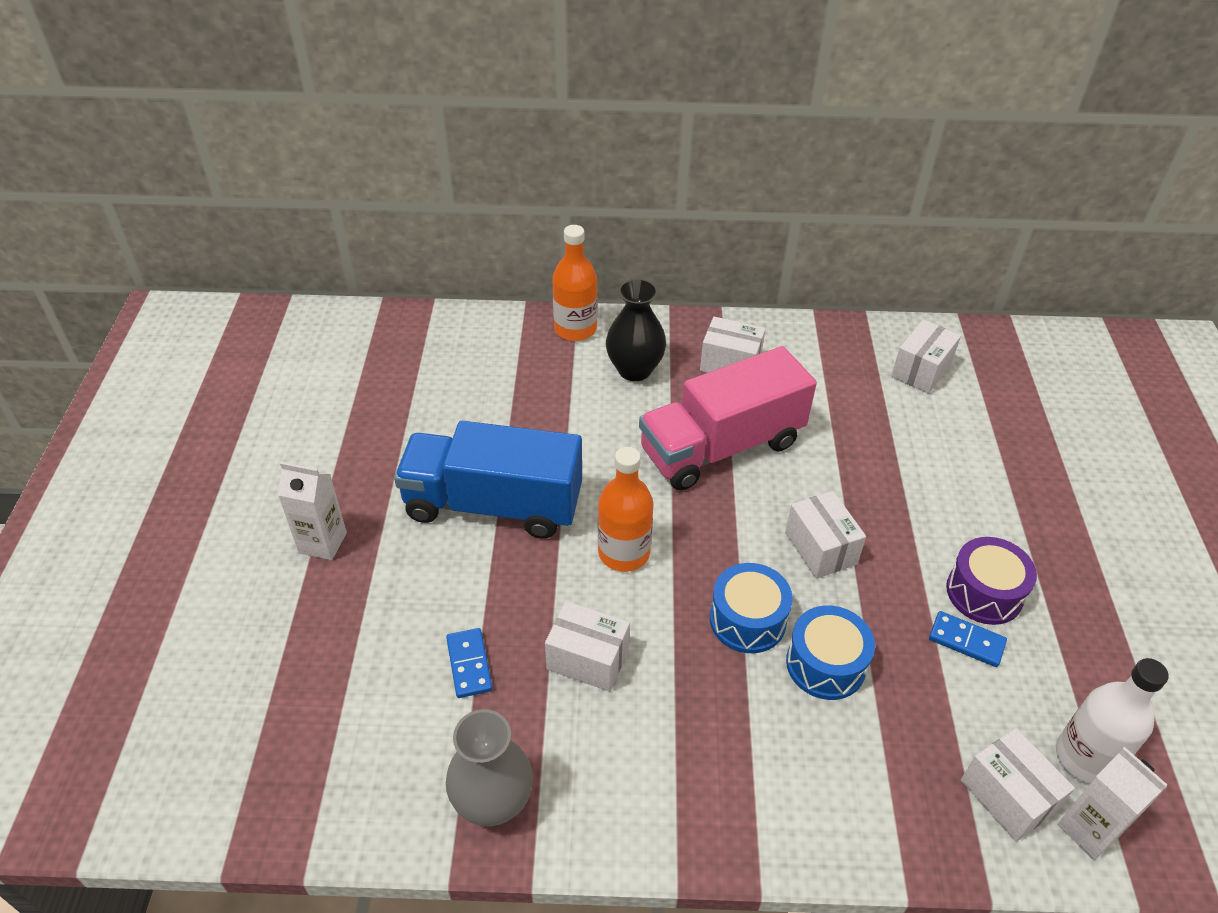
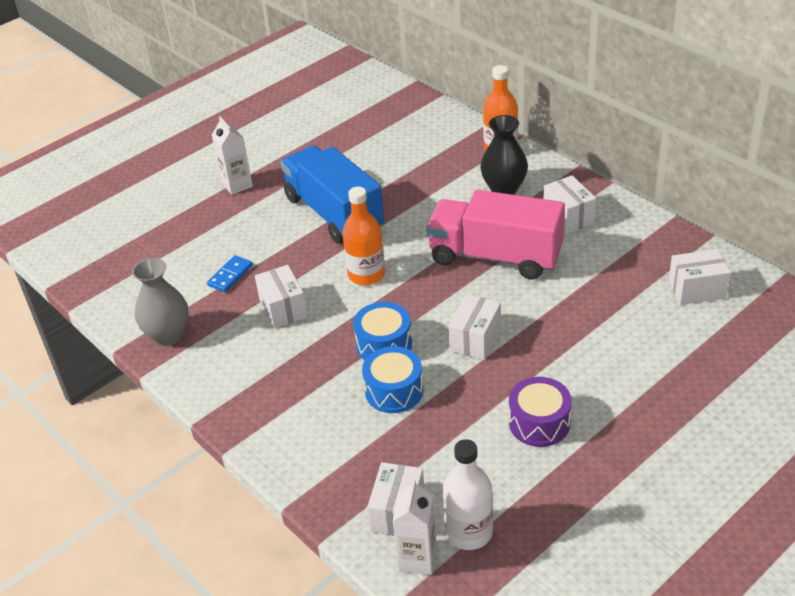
camera: 50 degrees right, 5 degrees down
blue domino [929,611,1007,667] -> none

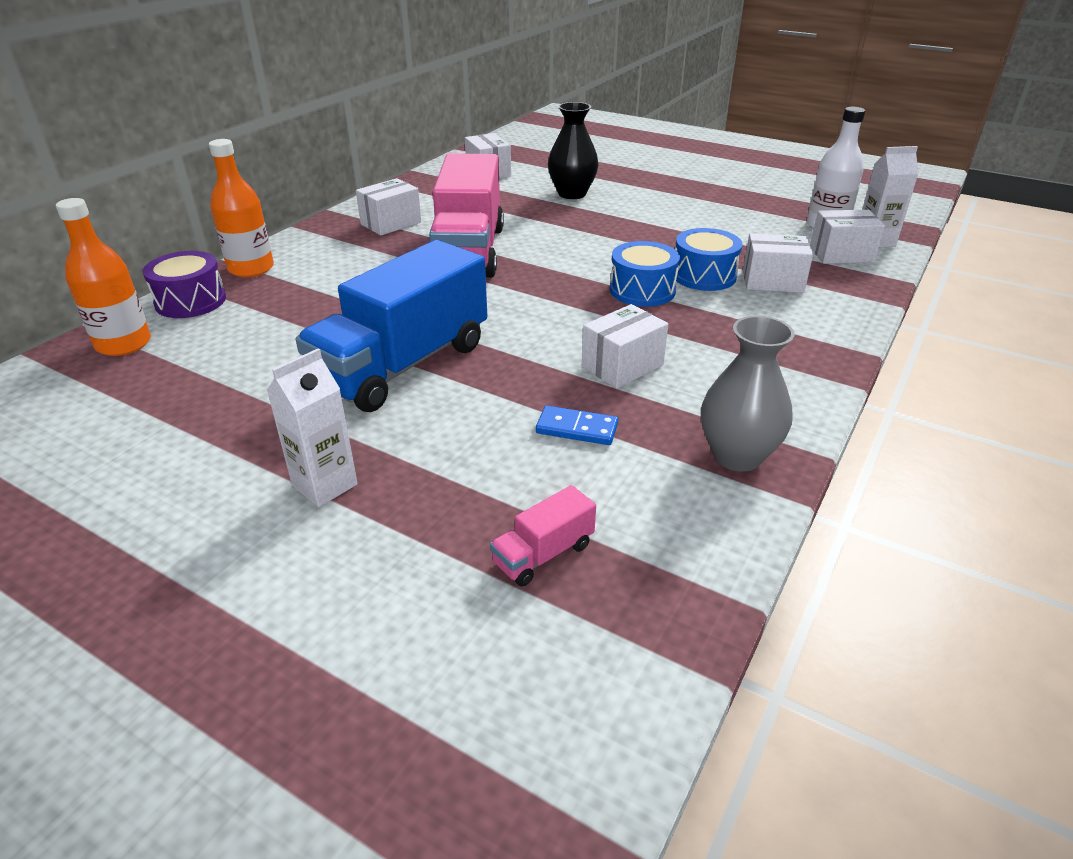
camera: 110 degrees left, 5 degrees down
orange bottle [342,187,385,285] -> orange bottle moved to [56,198,151,356]
white box [448,294,501,360] -> white box moved to [743,233,813,293]
black vase [480,115,528,195] -> black vase moved to [548,102,598,199]
purple drum [509,377,572,447] -> purple drum moved to [143,251,226,318]
none -> pink truck [490,485,596,587]

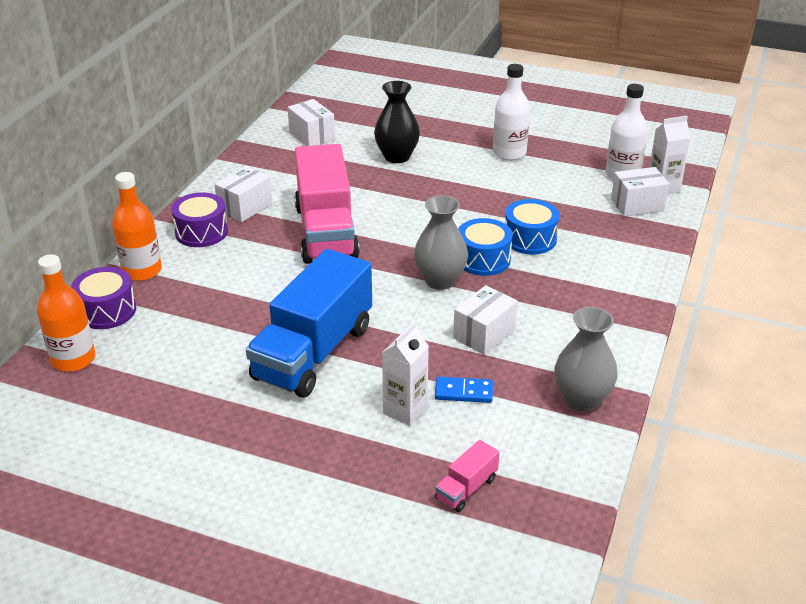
camera: 10 degrees left, 0 degrees up
white carton [267,348,358,507] -> white carton moved to [382,322,429,426]
white box [743,233,813,293] -> none
none -> purple drum [171,192,228,247]
none -> grey vase [414,195,468,290]
none -> white bottle [493,64,530,161]

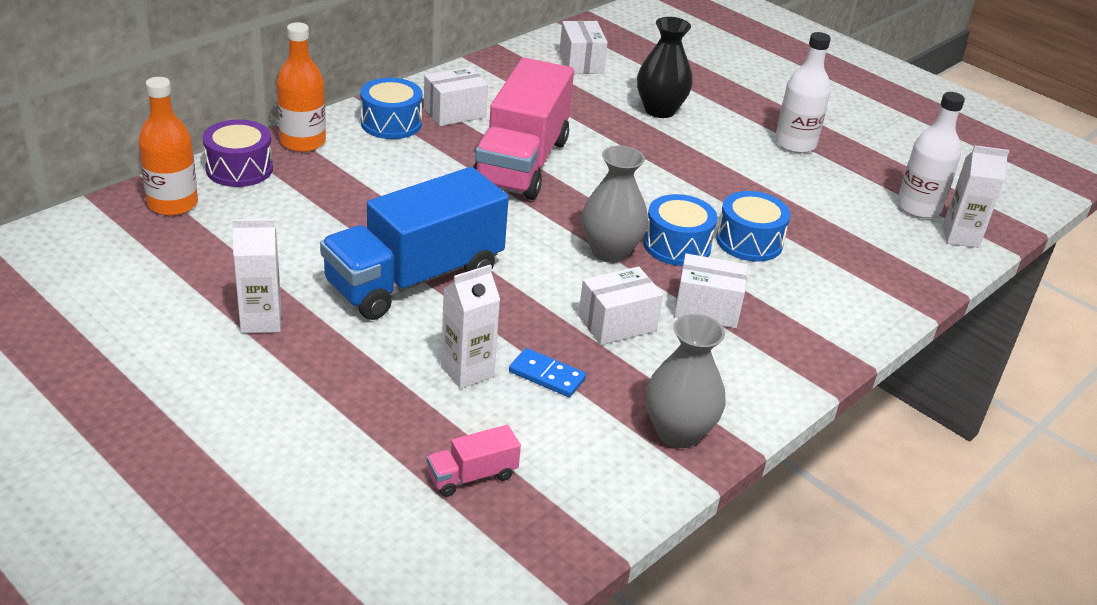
camera: 20 degrees right, 0 degrees up
purple drum [171,192,228,247] -> blue drum [360,78,422,139]
white box [611,167,669,217] -> white box moved to [674,253,748,328]
none -> white carton [232,219,281,333]

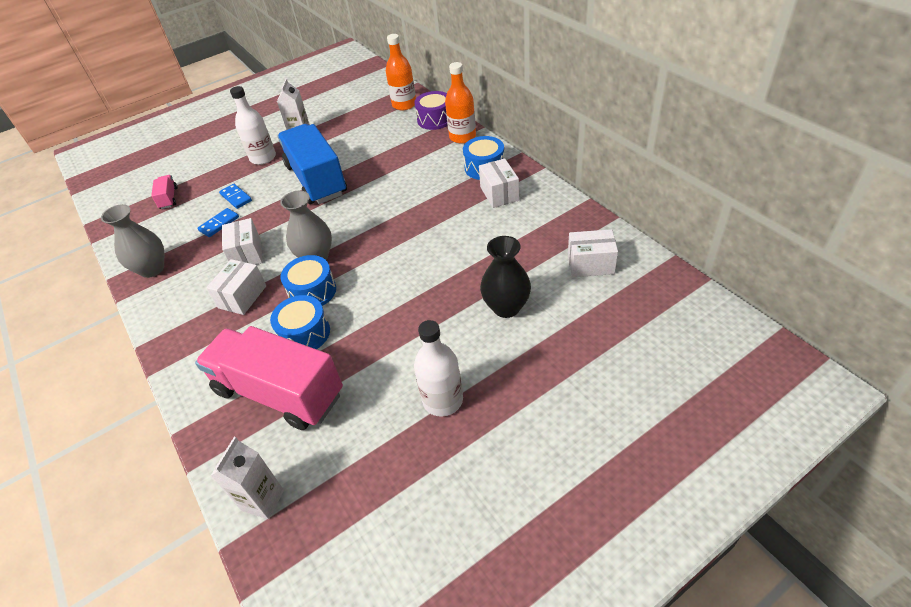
camera: 110 degrees right, 10 degrees up
white carton [441,264,500,389] -> blue domino [219,184,252,209]
pink truck [473,58,574,200] -> pink truck moved to [195,326,343,430]
white bottle [897,92,965,218] -> white bottle moved to [230,86,276,165]

